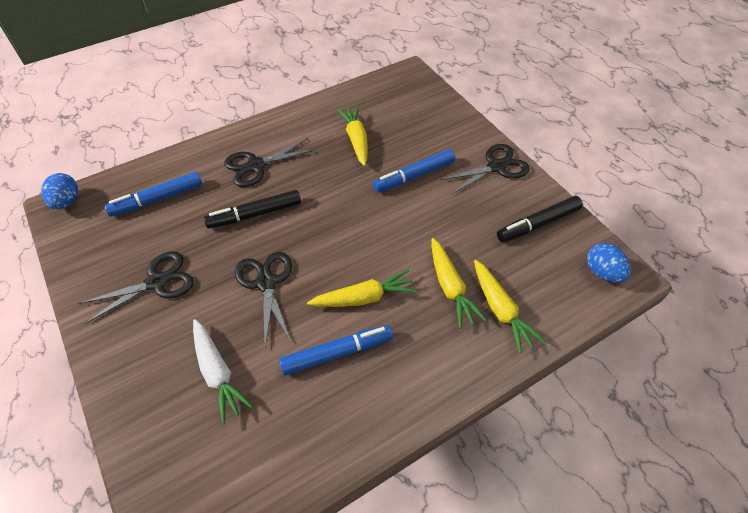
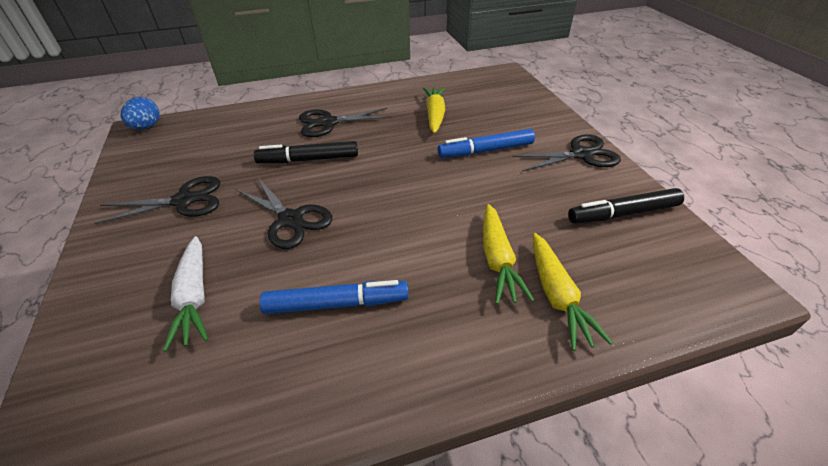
camera: 15 degrees right, 10 degrees down
blue marker [105,172,202,217] -> none
black scissors [235,252,292,346] -> black scissors turned 135 degrees clockwise [236,178,332,249]
yellow carrot [307,269,417,307] -> none
blue egg [587,243,631,283] -> none

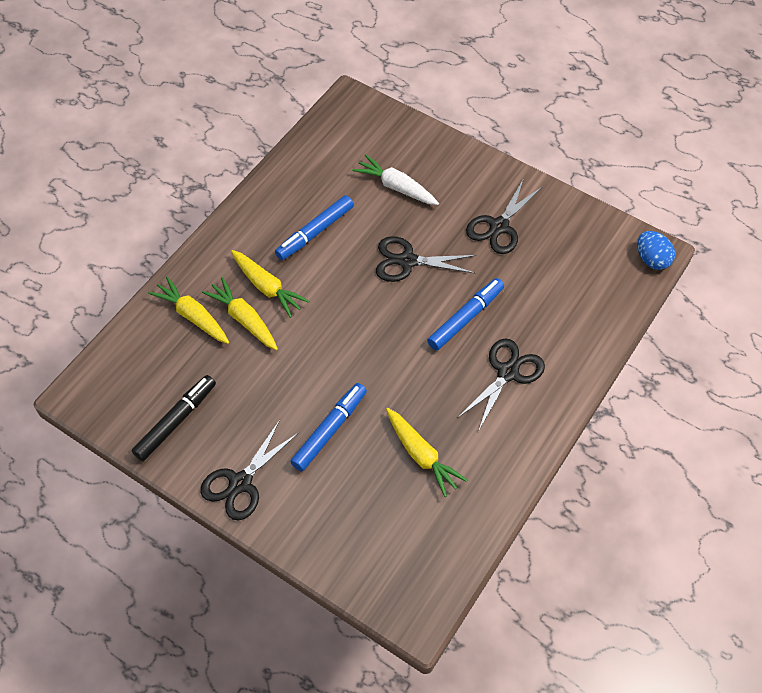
camera: 140 degrees right, 15 degrees up
black marker [254,141,358,163] -> blue marker [427,278,504,351]
none -> yellow carrot [231,250,309,318]

